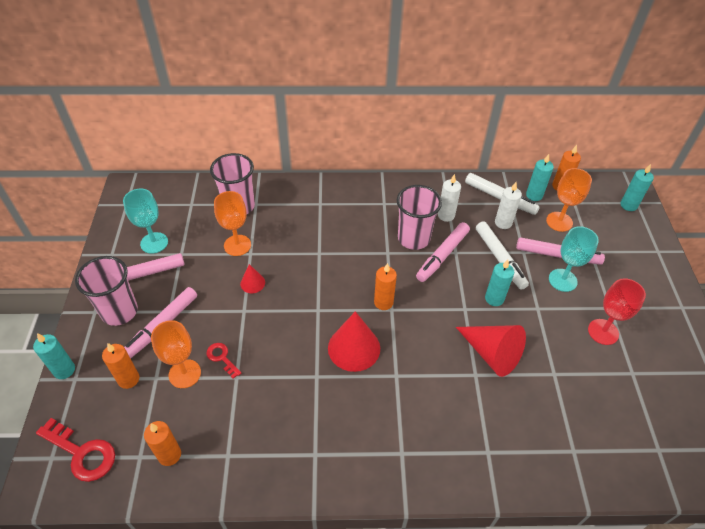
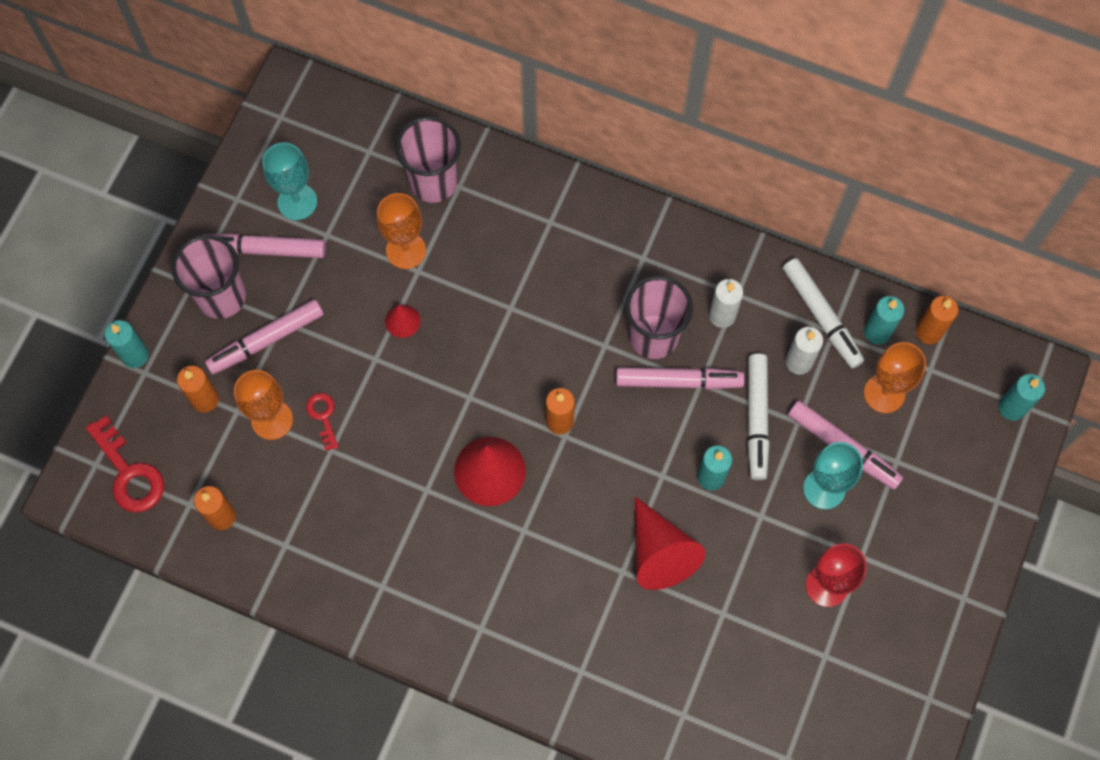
camera: 25 degrees right, 20 degrees up
pink marker [416,222,470,282] -> pink marker turned 150 degrees counterclockwise [616,367,745,389]

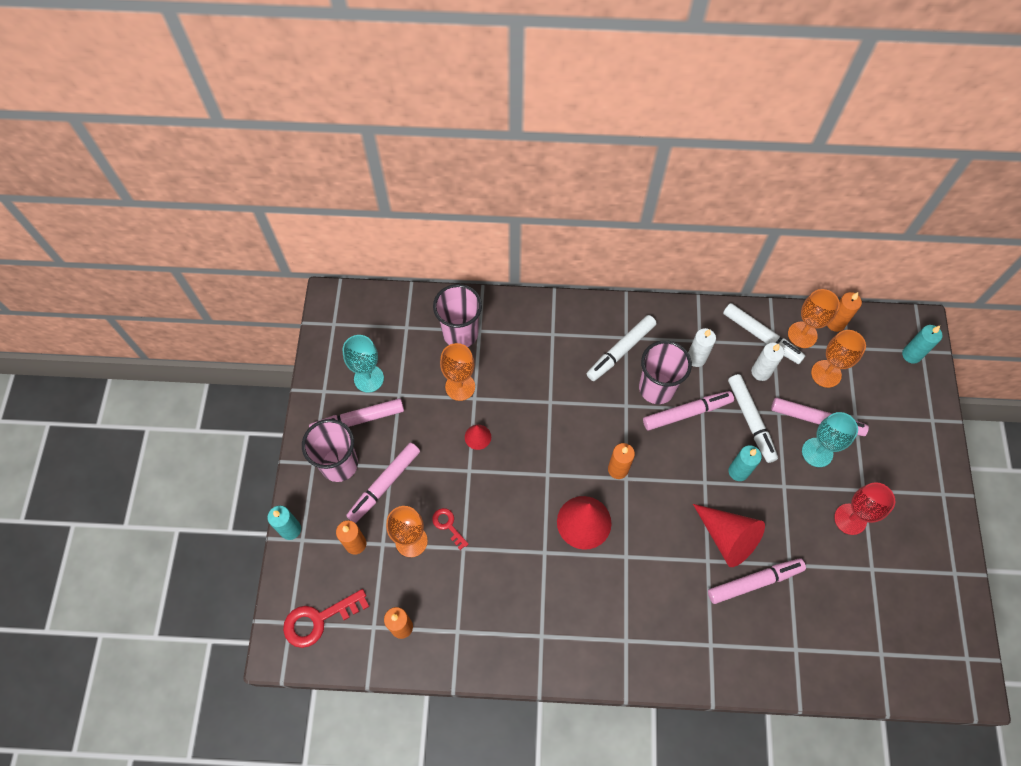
camera: 20 degrees left, 5 degrees down
red key [86,415,164,513] -> red key turned 120 degrees clockwise [283,589,369,648]
turquoise candle [864,296,905,345] -> orange goblet [788,289,840,348]
none -> white marker [587,315,656,381]
none -> pink marker [708,558,806,604]

